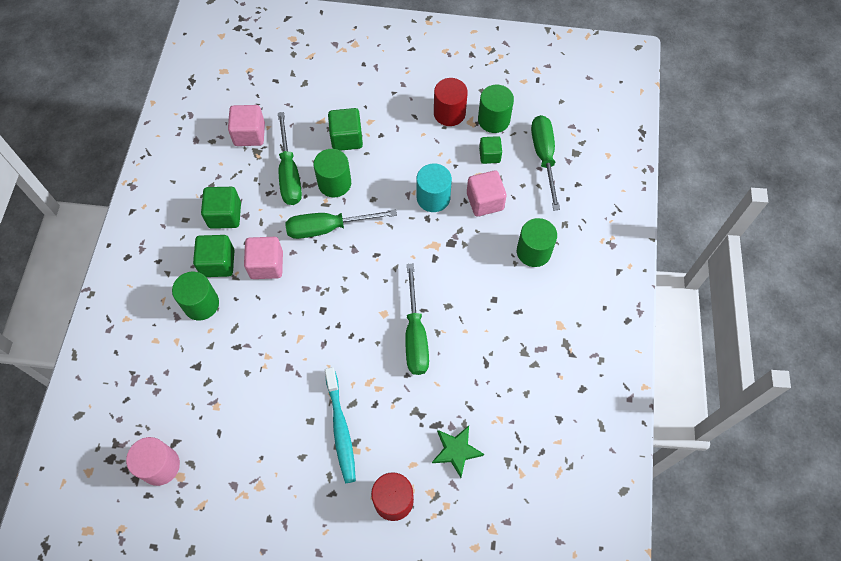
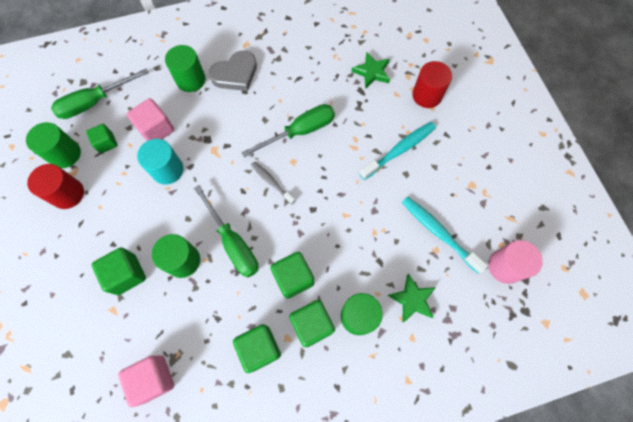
camera: 115 degrees left, 5 degrees up
pink cube [244,237,283,279] -> green cube [270,252,314,299]
green screwdriver [278,112,302,205] -> none
none -> grey heart [209,50,257,91]
none -> grey toothbrush [251,162,295,205]
none -> green star [388,274,436,322]
none -> turquoise toothbrush [402,196,488,274]

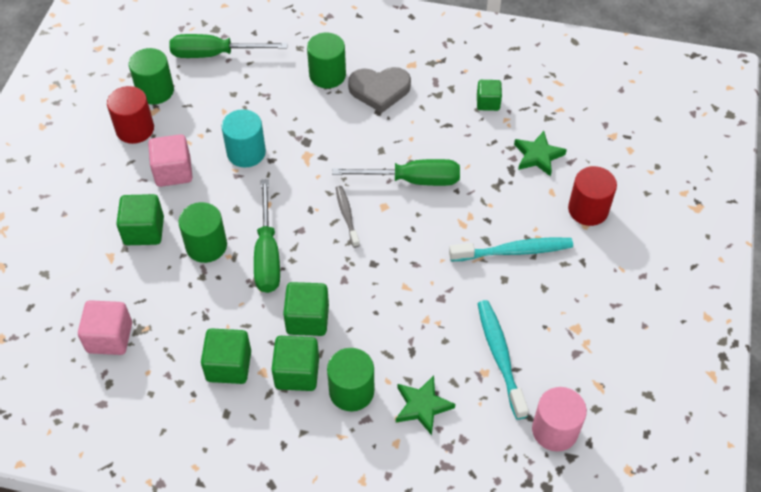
camera: 30 degrees right, 15 degrees down
green cube [86,124,118,153] -> green cube moved to [477,80,502,111]
pink cube [127,98,174,141] -> pink cube moved to [148,134,192,187]

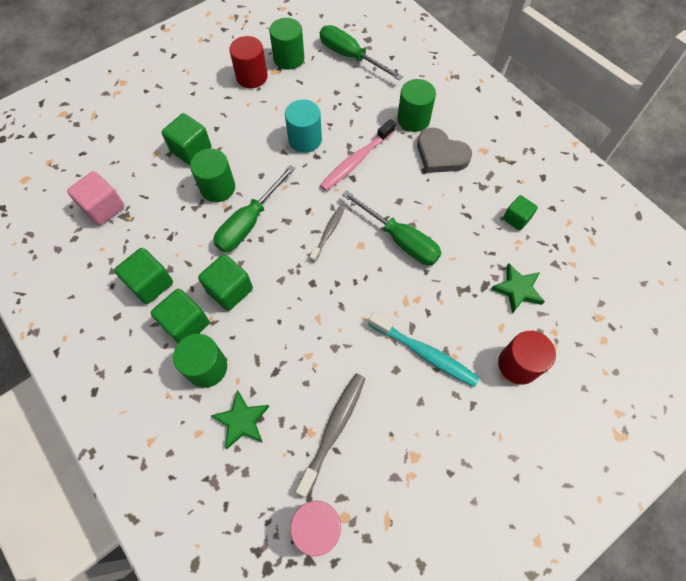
camera: 40 degrees right, 10 degrees up
pink cube [148,134,192,187] -> none
turquoise toothbrush [477,300,529,420] -> grey toothbrush [295,373,366,498]
none -> pink toothbrush [320,119,396,191]

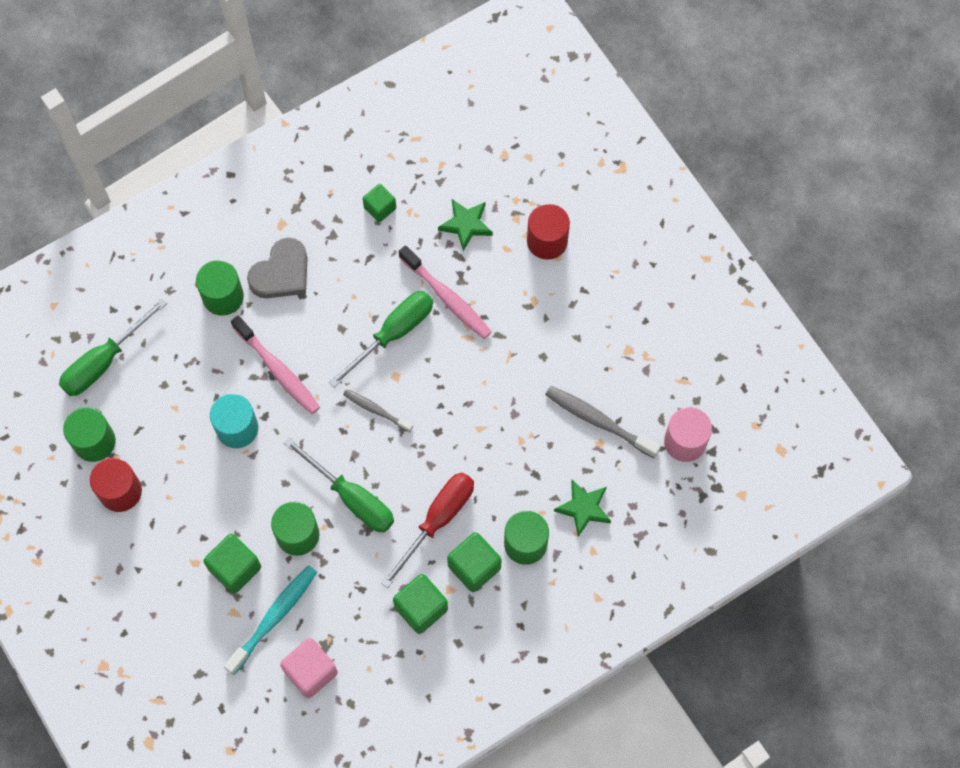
camera: 85 degrees left, 5 degrees up
green cube [198,254,253,311] -> red screwdriver [381,472,474,588]
turquoise toothbrush [368,312,480,387] -> turquoise toothbrush moved to [224,565,317,675]
none -> pink toothbrush [399,245,492,339]

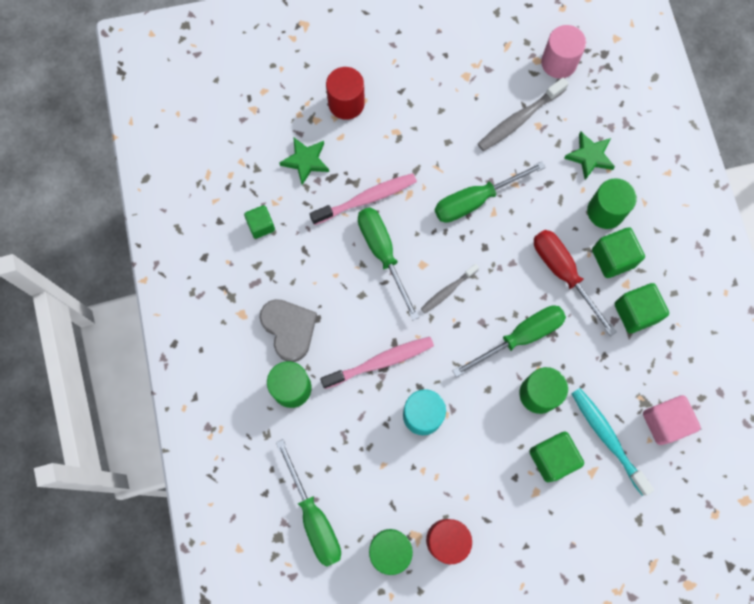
camera: 70 degrees left, 5 degrees up
none -> green screwdriver [435,161,546,223]

